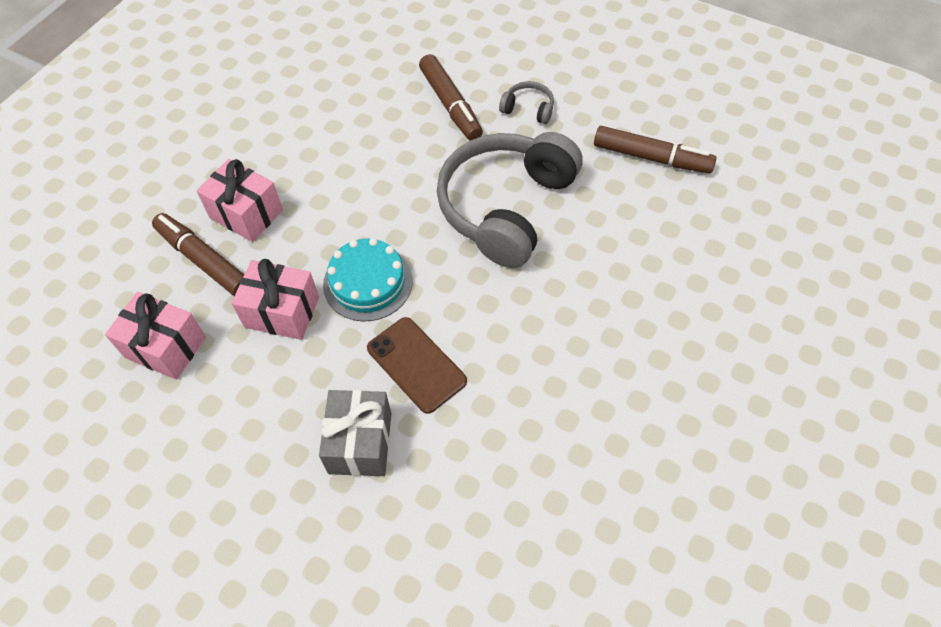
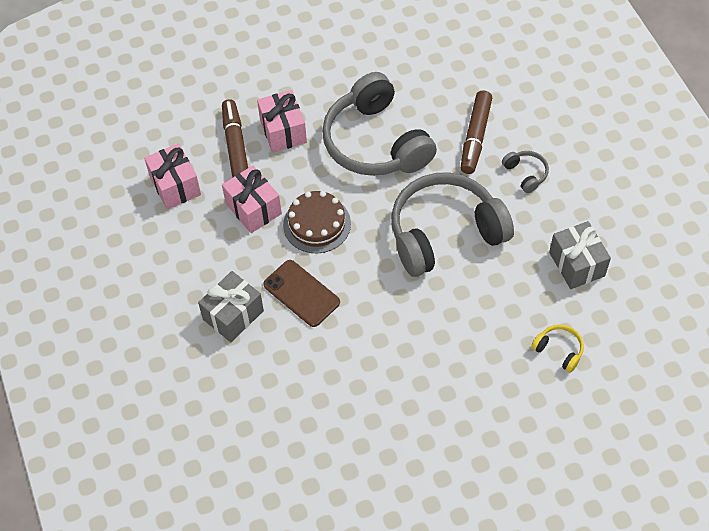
camera: 40 degrees right, 0 degrees up
turquoise cake [323,238,412,321] -> brown cake [283,191,351,253]
brown phone [367,317,467,414] -> brown phone turned 45 degrees counterclockwise [263,260,340,327]
brown marker [594,126,717,173] -> grey gift [549,221,611,289]
none -> grey headphones [322,72,437,176]
none -> yellow headphones [531,325,584,373]

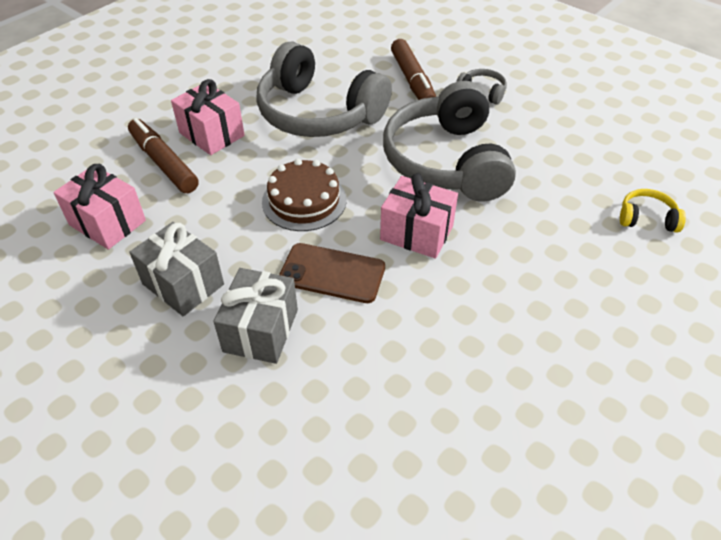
camera: 30 degrees left, 10 degrees down
pink gift [222,166,282,233] -> pink gift moved to [380,173,458,259]
grey headphones [391,172,514,277] -> grey headphones turned 45 degrees counterclockwise [383,81,516,202]
grey gift [549,221,611,289] -> grey gift moved to [129,222,224,316]

